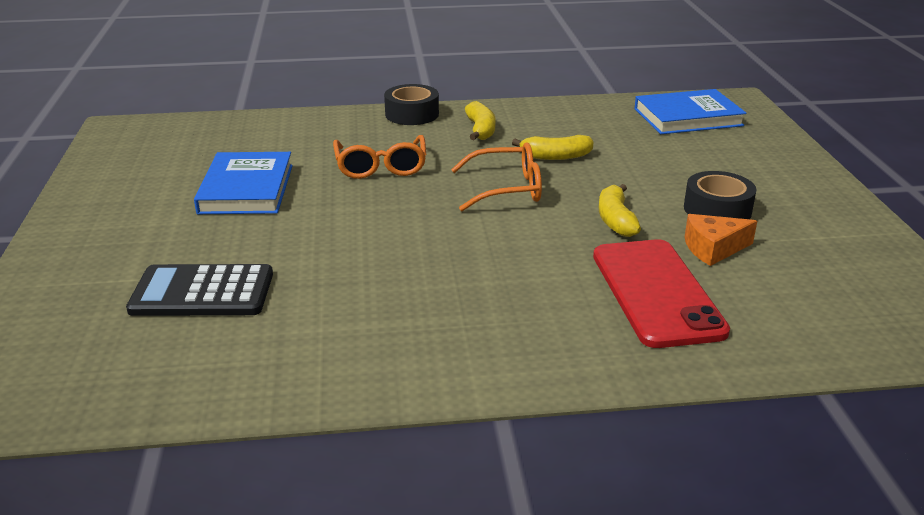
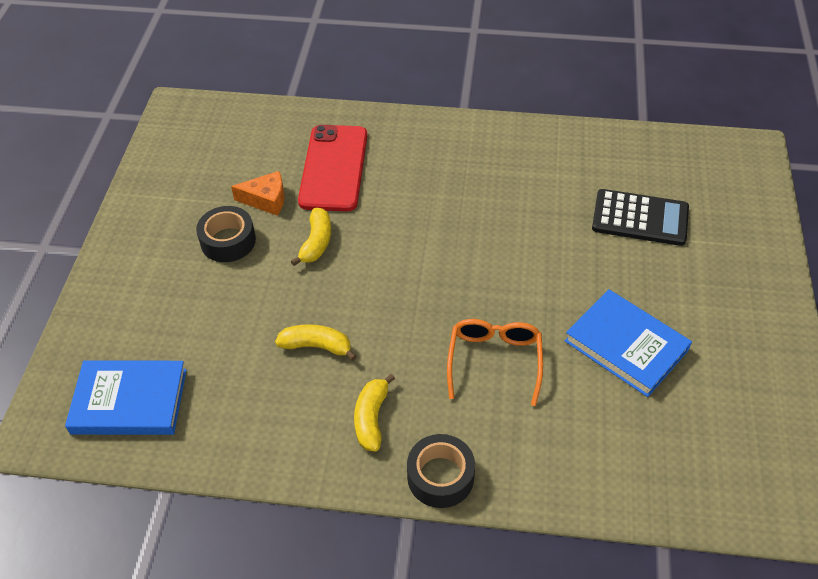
camera: 165 degrees left, 20 degrees up
blue book [194,152,293,214] -> blue book turned 60 degrees counterclockwise [565,289,692,397]
orange glasses [451,143,542,211] -> none

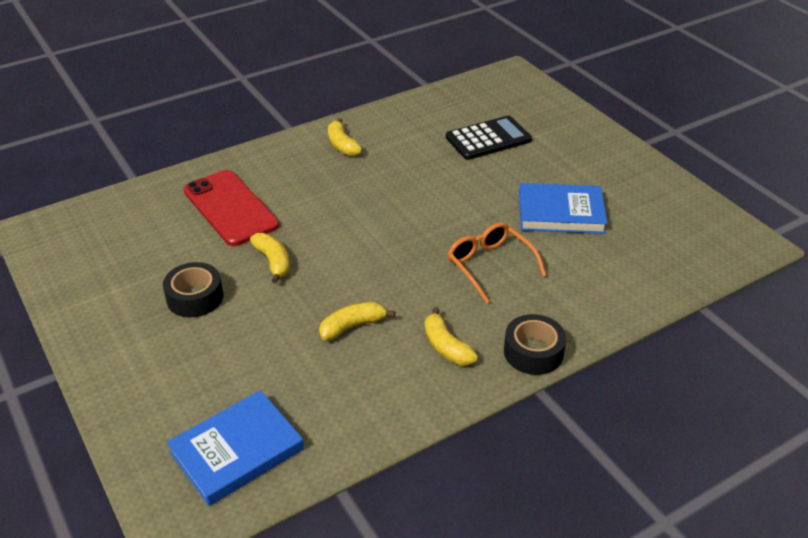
camera: 40 degrees left, 10 degrees down
orange cheese [231,171,285,216] -> none
none -> yellow banana [328,118,362,156]

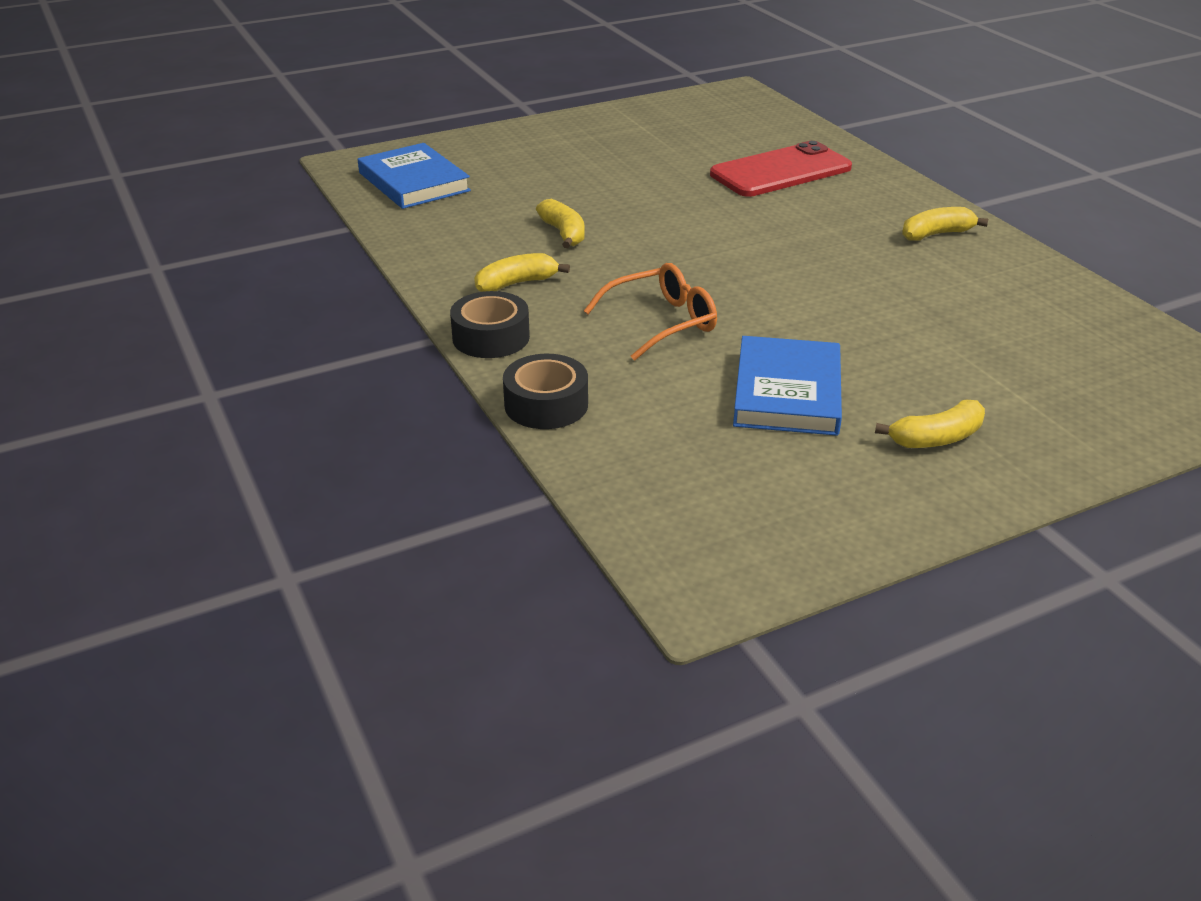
camera: 95 degrees right, 5 degrees down
black tape [163,262,223,317] -> black tape moved to [503,354,588,429]
yellow banana [250,233,290,283] -> yellow banana moved to [875,400,985,448]
black calculator [446,115,532,160] -> none

